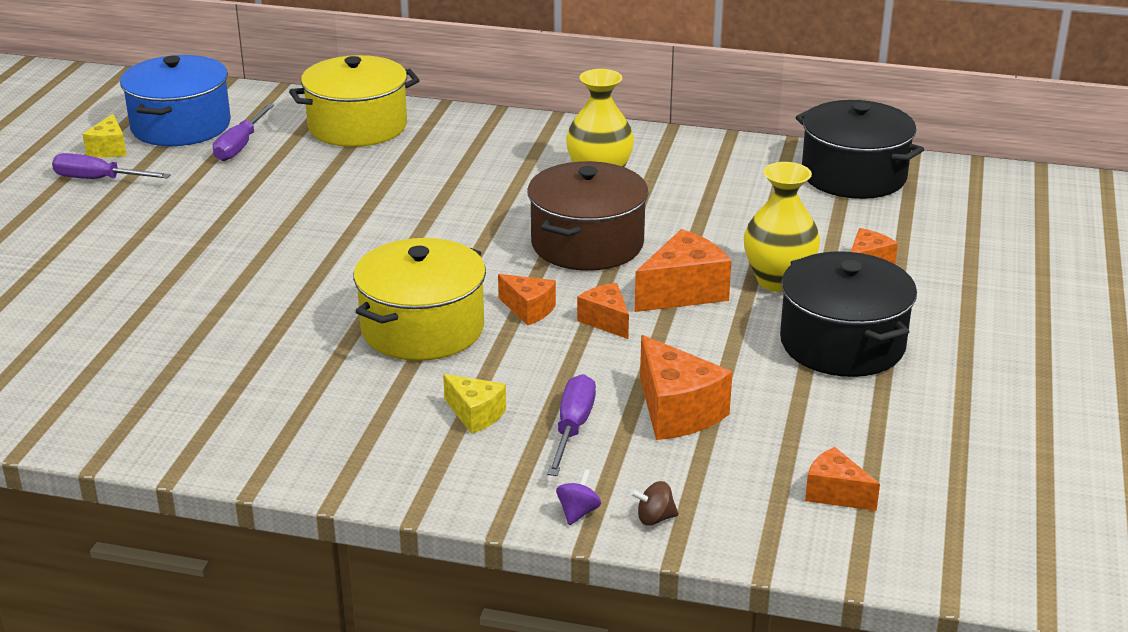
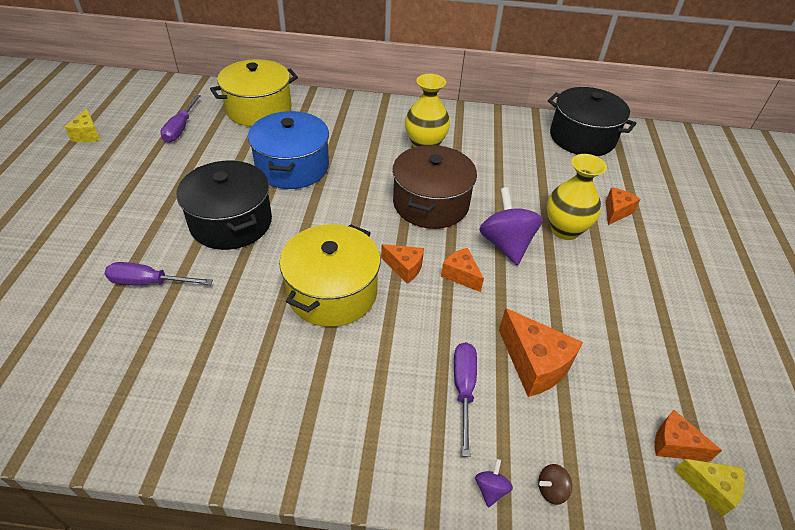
camera: 10 degrees left, 15 degrees up
purple screwdriver [52,153,171,179] -> purple screwdriver moved to [105,262,213,285]
blue pot [120,55,231,146] -> blue pot moved to [248,111,329,189]
yellow cheese [443,374,506,434] -> yellow cheese moved to [674,459,745,517]
orange cheese [634,229,731,312] -> purple spinning top [479,187,543,265]
black pot [780,251,917,377] -> black pot moved to [177,161,272,250]

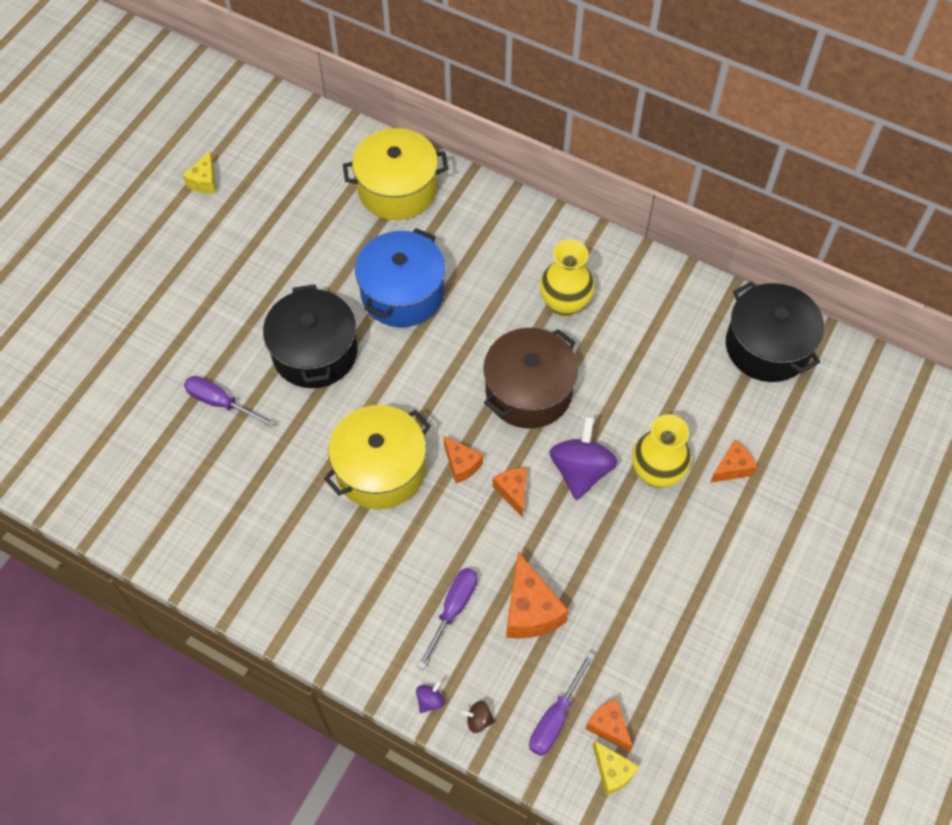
camera: 25 degrees right, 15 degrees up
purple screwdriver [160,95,201,143] -> purple screwdriver moved to [529,652,595,756]

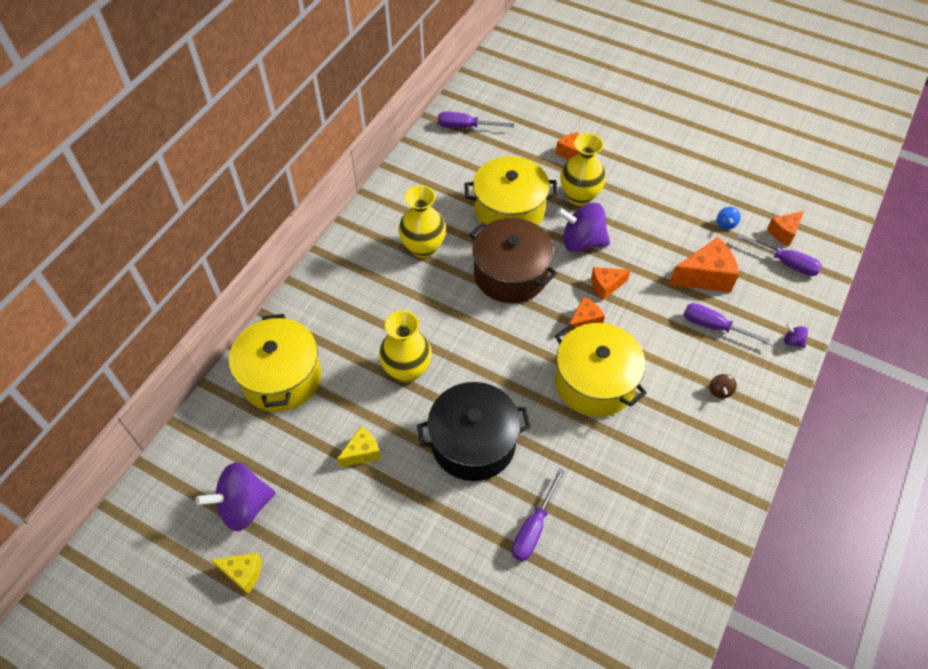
camera: 90 degrees left, 5 degrees down
blue pot [355,228,445,327] -> yellow vase [379,310,432,382]
brown spinning top [461,701,495,733] -> brown spinning top moved to [710,374,737,398]
yellow cheese [593,741,639,795] -> yellow cheese moved to [337,426,381,468]
black pot [726,281,824,382] -> purple screwdriver [438,112,514,128]
none -> purple spinning top [196,462,276,531]
none -> yellow pot [464,156,558,225]
none -> blue spinning top [717,207,741,230]

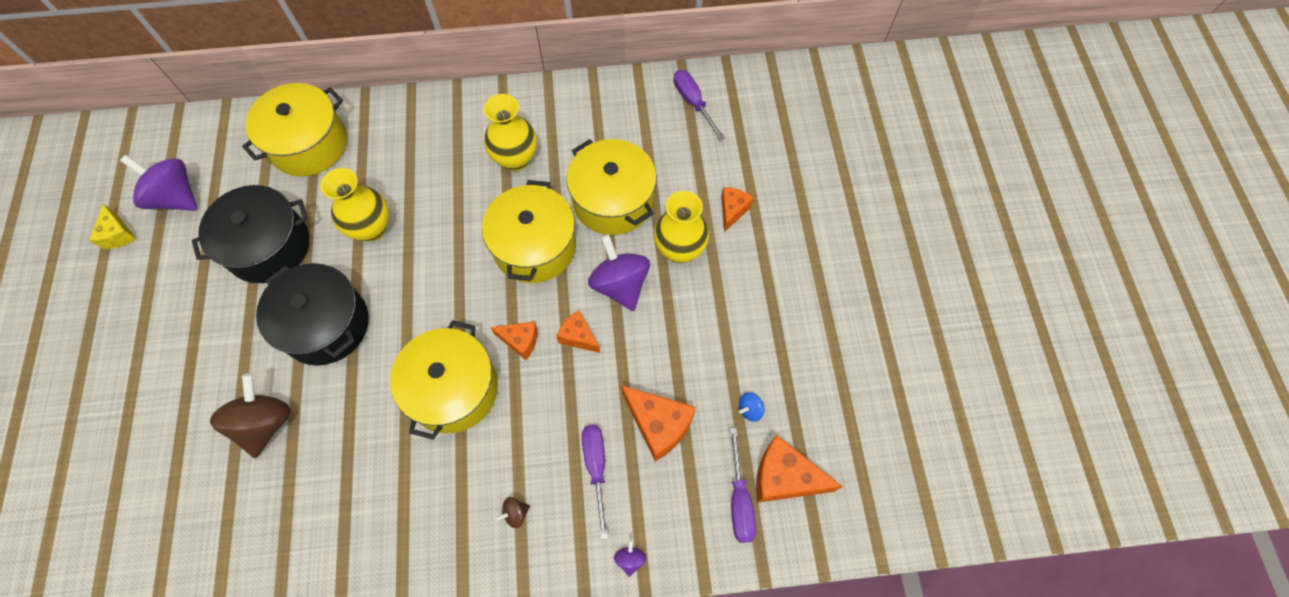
camera: 55 degrees right, 10 degrees up
yellow cheese [337,426,381,468] -> black pot [192,185,309,283]
brown pot [469,218,557,303] -> yellow pot [482,180,576,283]
purple screwdriver [512,468,565,562] -> brown spinning top [210,373,291,458]
orange cheese [767,211,804,246] -> orange cheese [756,435,843,503], size x1.66

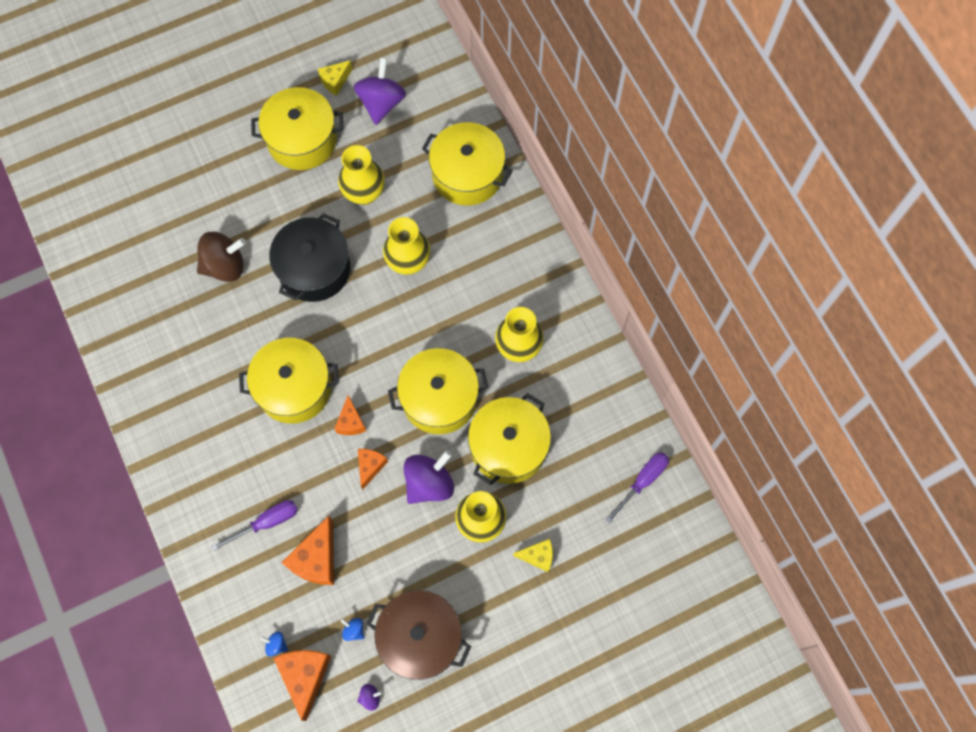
camera: 70 degrees right, 5 degrees up
black pot [192,185,309,283] -> yellow vase [338,145,385,205]
brown spinning top [496,497,530,528] -> none
purple spinning top [614,539,646,577] -> purple spinning top moved to [357,684,383,711]
orange cheese [721,187,754,232] -> yellow cheese [513,539,553,572]
purple screwdriver [730,428,756,543] -> blue spinning top [260,631,288,657]
none -> yellow pot [251,87,344,170]
none -> brown pot [366,590,471,680]

